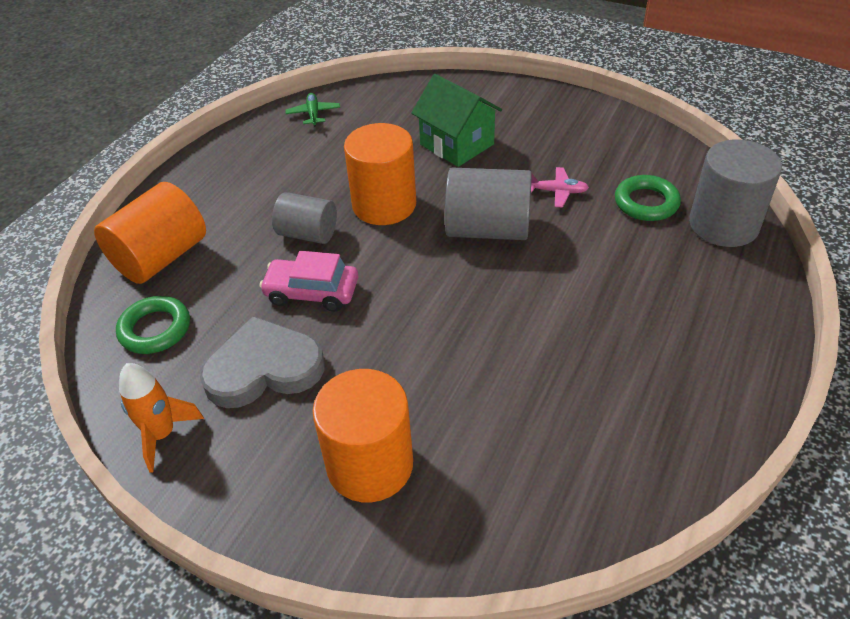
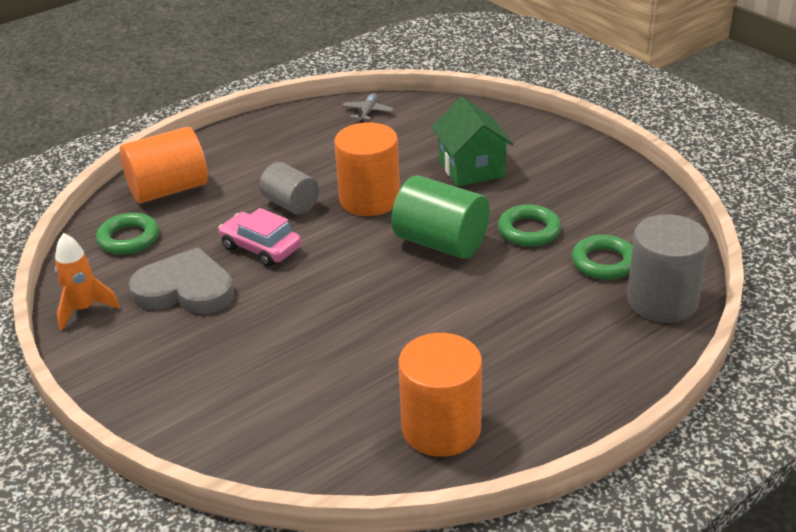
camera: 25 degrees right, 10 degrees down
green plane [285,93,340,127] -> grey plane [342,93,394,123]
orange cylinder [313,369,413,502] -> orange cylinder moved to [398,333,482,457]
grey cylinder [445,168,531,240] -> green cylinder [391,175,490,259]
pink plane [531,167,589,207] -> green ring [498,204,561,247]

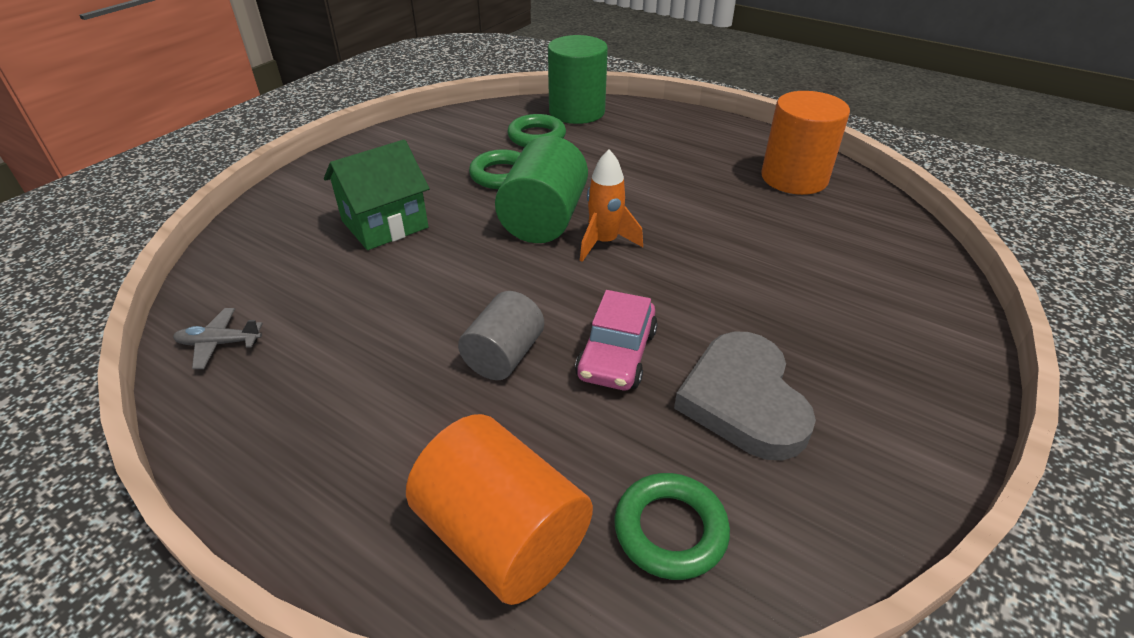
camera: 110 degrees left, 5 degrees up
orange rocket [55,233,120,331] -> orange rocket moved to [580,150,643,262]
orange cylinder [334,123,400,216] -> none
grey cylinder [627,214,709,323] -> green cylinder [548,35,608,124]

